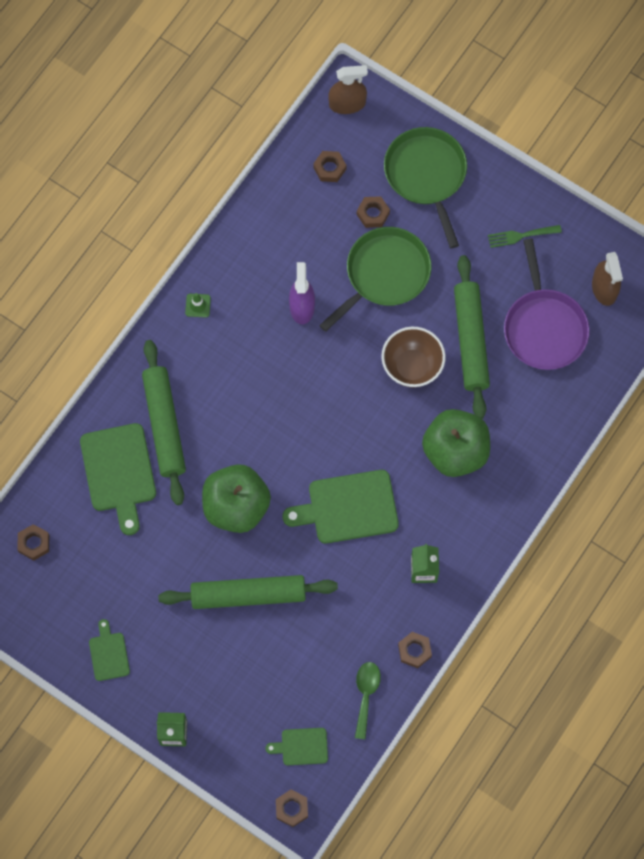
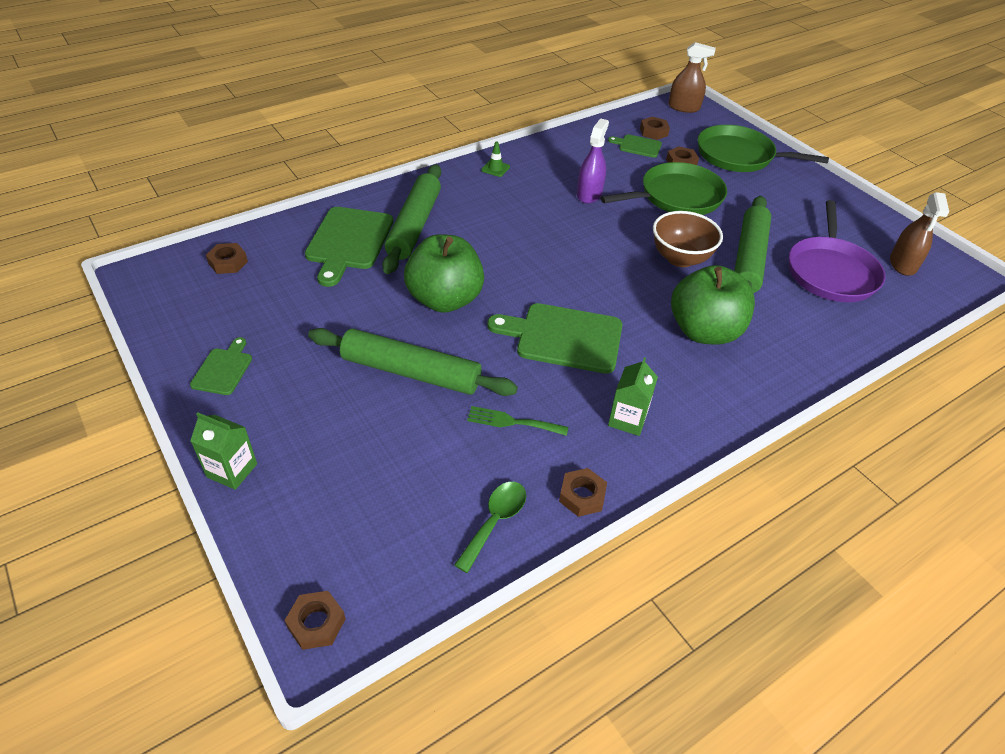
camera: 20 degrees right, 25 degrees down
green cutting board [265,728,328,765] -> green cutting board moved to [608,134,662,158]
green pan [384,127,467,248] -> green pan turned 75 degrees counterclockwise [697,125,829,172]
green fork [488,225,562,248] -> green fork moved to [467,406,568,436]

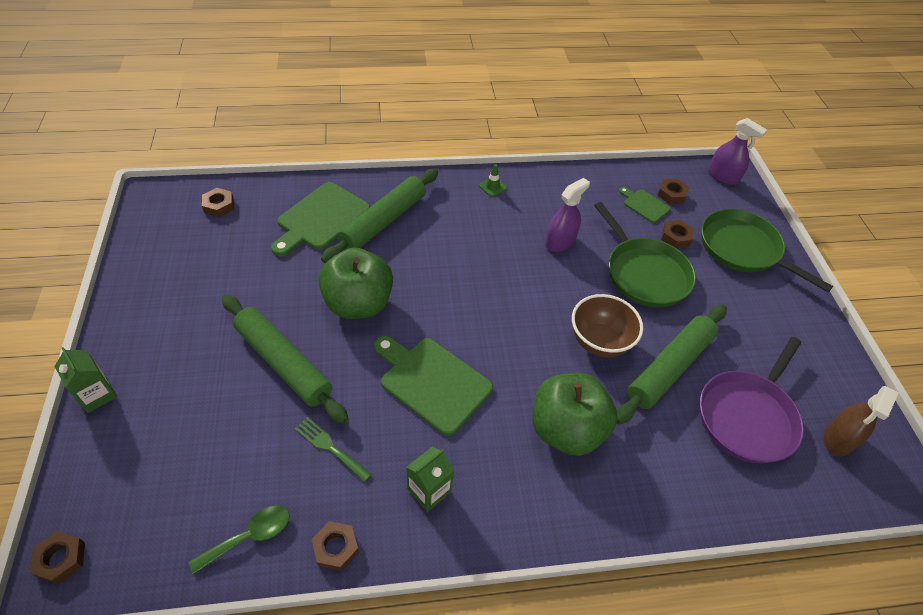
camera: 25 degrees right, 5 degrees up
green cutting board [190,337,252,395] -> none
green pan [600,162,727,215] -> green pan turned 60 degrees clockwise [594,202,696,307]
brown spray bottle [668,42,716,113] -> purple spray bottle [708,118,767,185]

